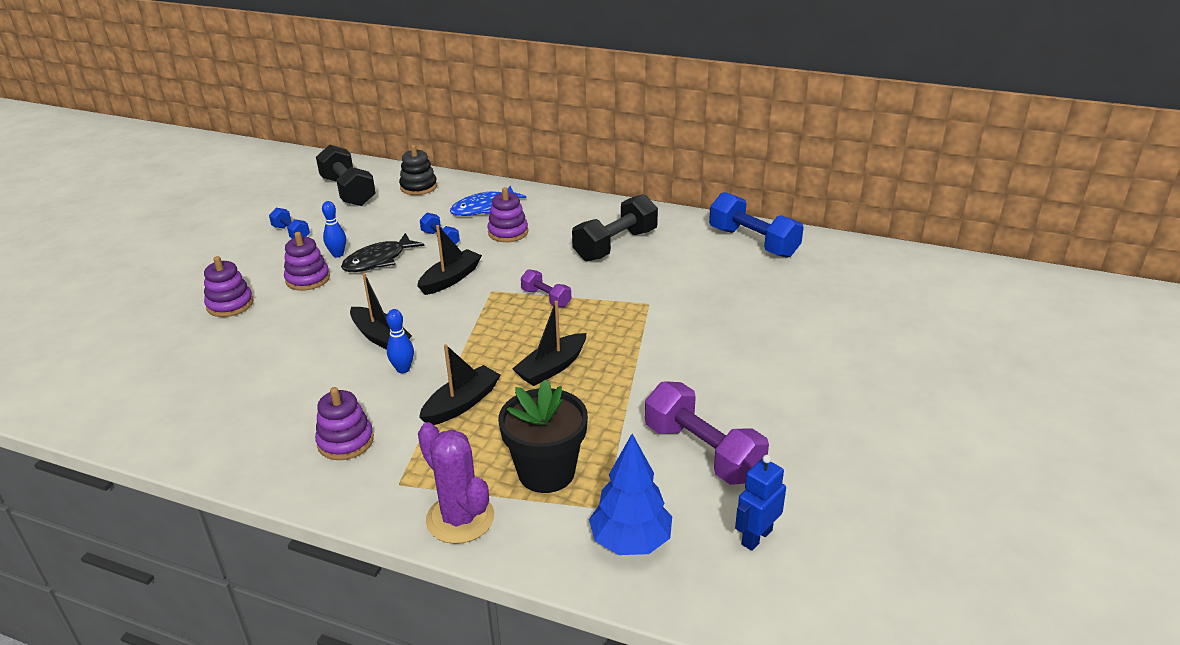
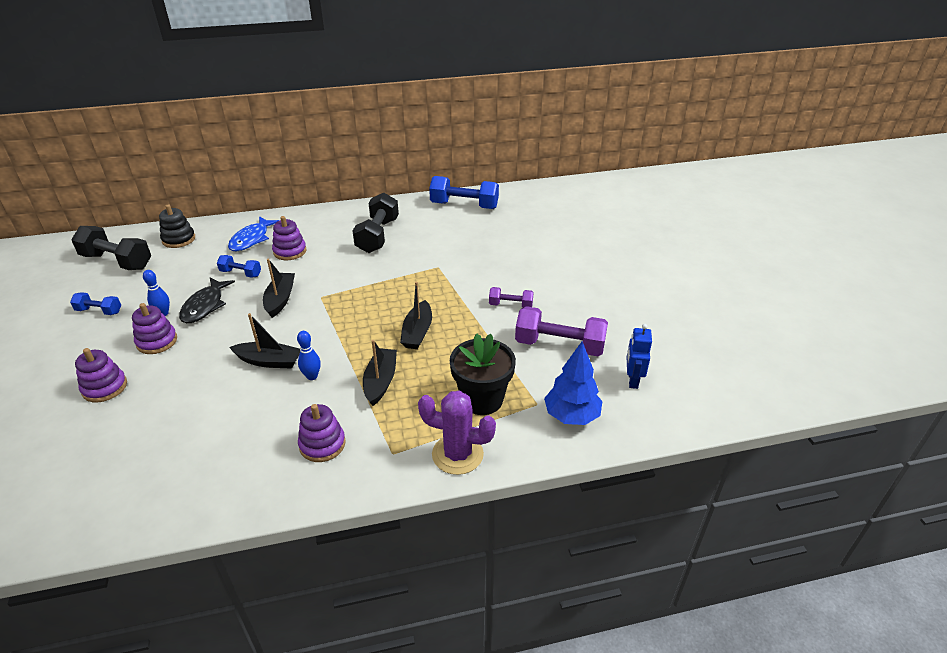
camera: 35 degrees left, 5 degrees up
purple dumbbell [521,269,571,307] -> purple dumbbell moved to [489,287,534,308]

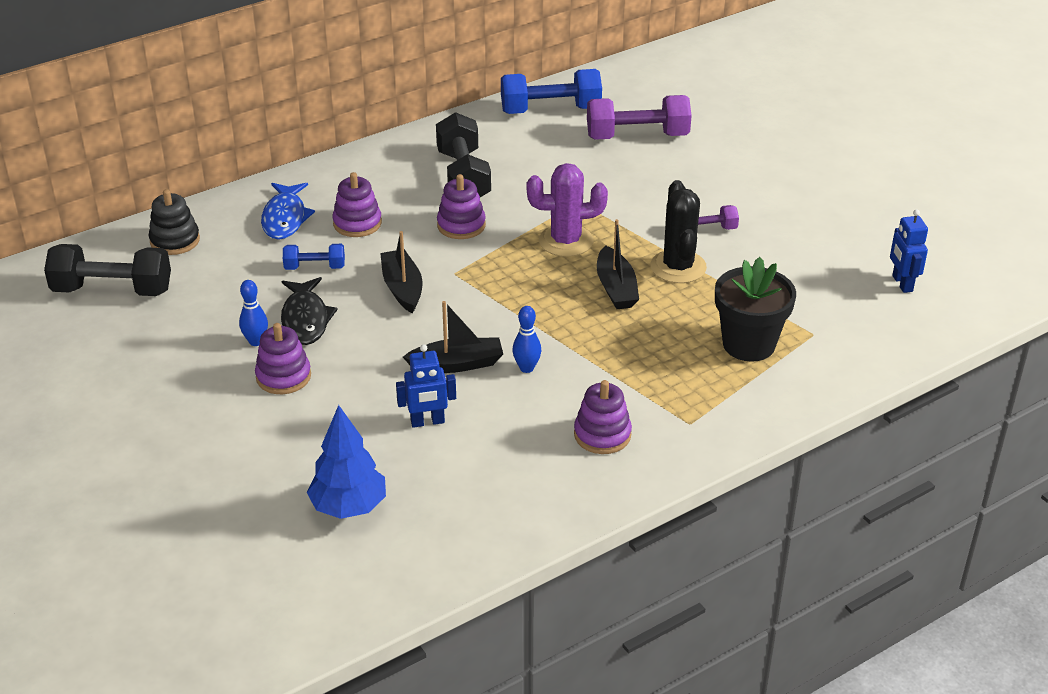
camera: 20 degrees left, 0 degrees up
blue dumbbell [70,292,121,315] -> none
purple stacking toy [75,348,127,402] -> purple stacking toy moved to [437,174,486,239]
black boat [363,340,397,406] -> none
purple cactus [418,391,496,475] -> purple cactus moved to [526,163,608,257]
purple dumbbell [515,306,608,356] -> purple dumbbell moved to [587,95,692,140]
blue tree [544,341,602,425] -> blue tree moved to [307,405,386,519]
none -> blue robot [396,344,456,428]
none -> black cactus [651,180,707,283]

